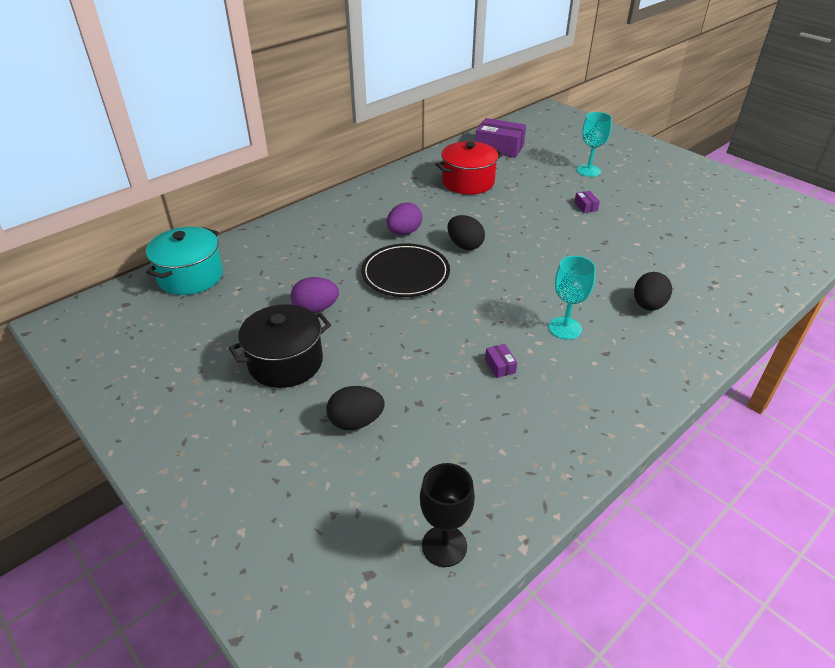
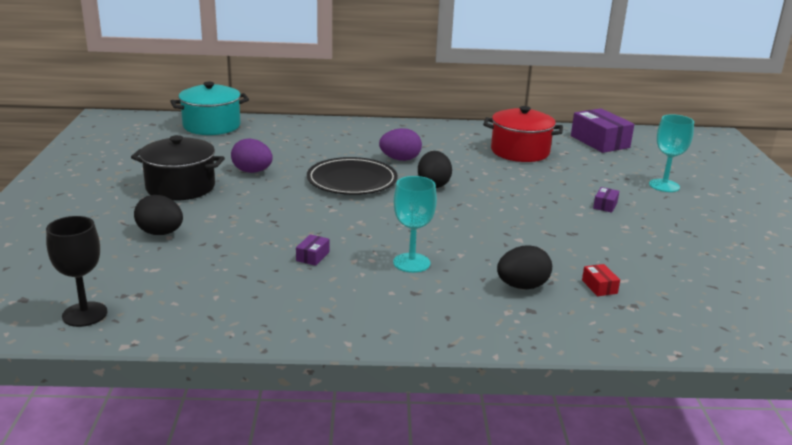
camera: 40 degrees right, 15 degrees down
none -> red box [582,264,620,296]

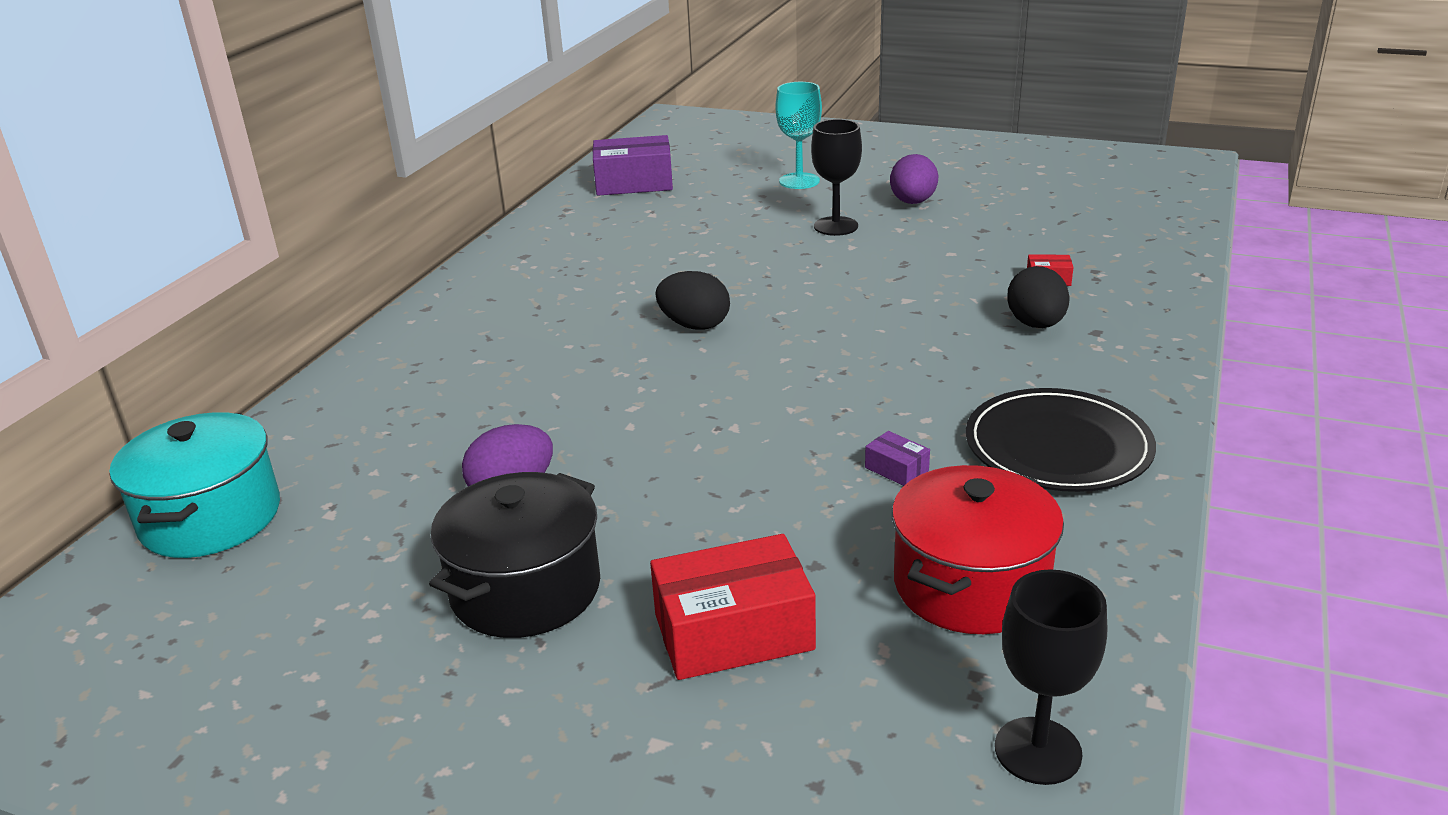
camera: 65 degrees left, 5 degrees up
black egg [134,195,183,235] -> red box [650,534,816,680]
black plate [307,157,398,195] -> black plate moved to [966,388,1156,492]
purple egg [379,128,422,161] -> purple egg moved to [890,154,938,204]
turquoise goblet [393,176,437,273] -> none
red pot [483,106,563,162] -> red pot moved to [892,465,1064,634]
purple box [593,187,619,213] -> black goblet [811,119,862,236]

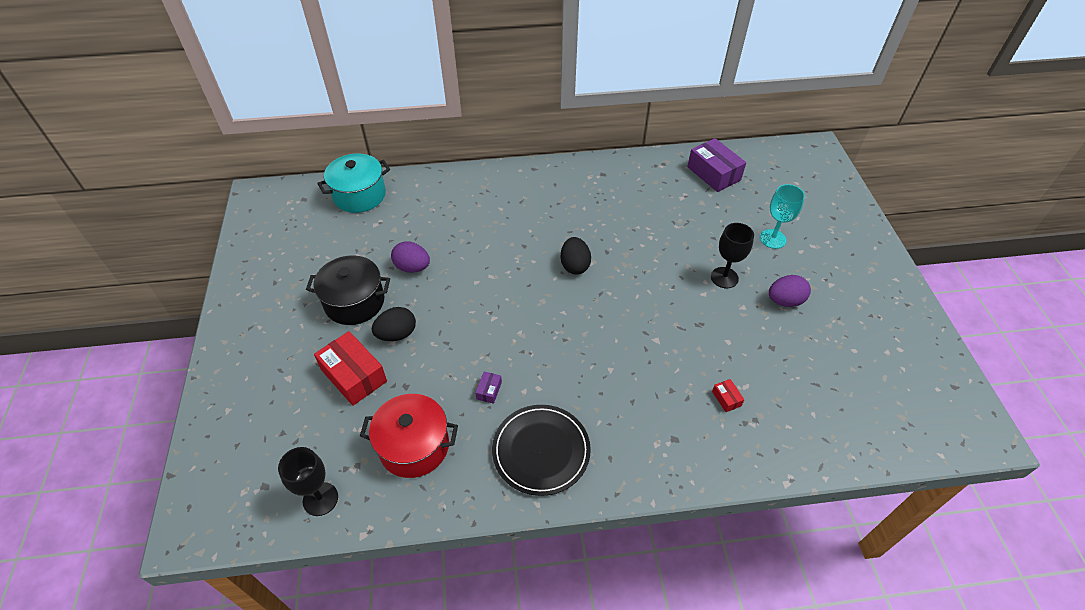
camera: 60 degrees right, 20 degrees up
black egg [1007,266,1070,328] -> black egg moved to [372,307,416,341]

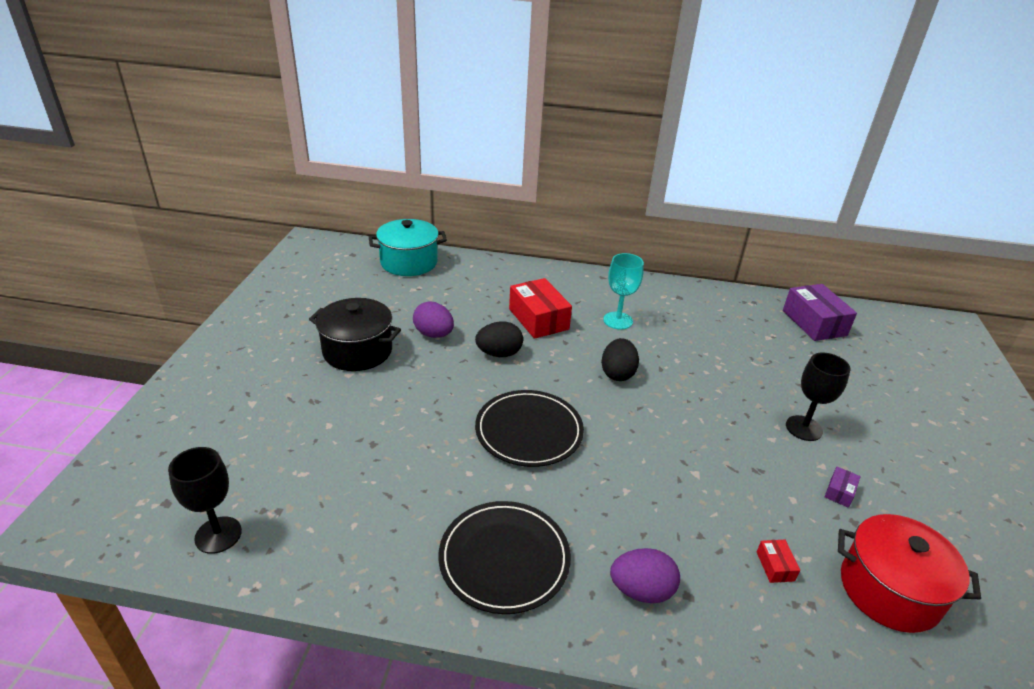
camera: 15 degrees right, 15 degrees down
red box [314,331,387,406] -> red box moved to [509,278,572,339]
red pot [360,394,458,478] -> red pot moved to [838,514,981,633]
black egg [372,307,416,341] -> black egg moved to [475,321,523,357]
purple box [475,372,502,404] -> purple box moved to [825,467,861,508]
turquoise goblet [760,184,805,249] -> turquoise goblet moved to [603,253,644,330]
purple egg [769,275,811,307] -> purple egg moved to [610,548,680,603]
none -> black plate [475,390,584,467]

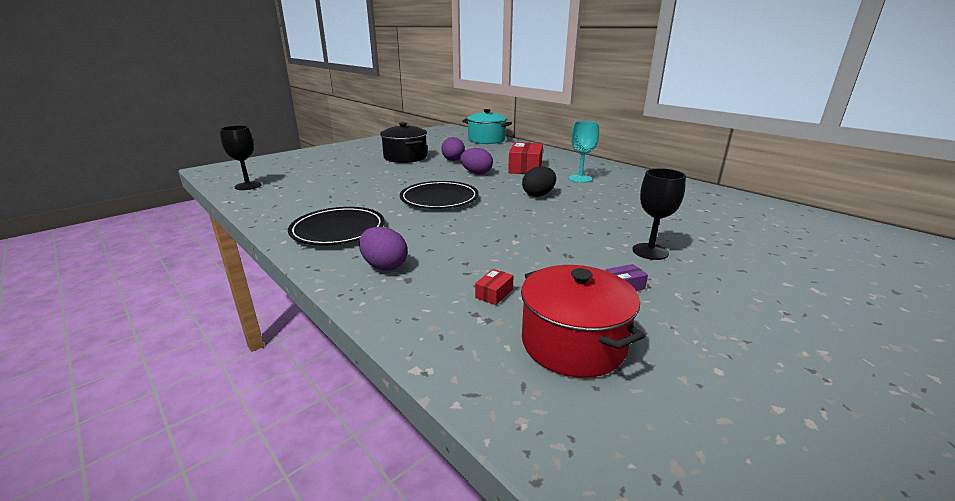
camera: 40 degrees right, 10 degrees down
black egg [475,321,523,357] -> purple egg [460,148,493,174]
purple box [783,284,857,341] -> none

